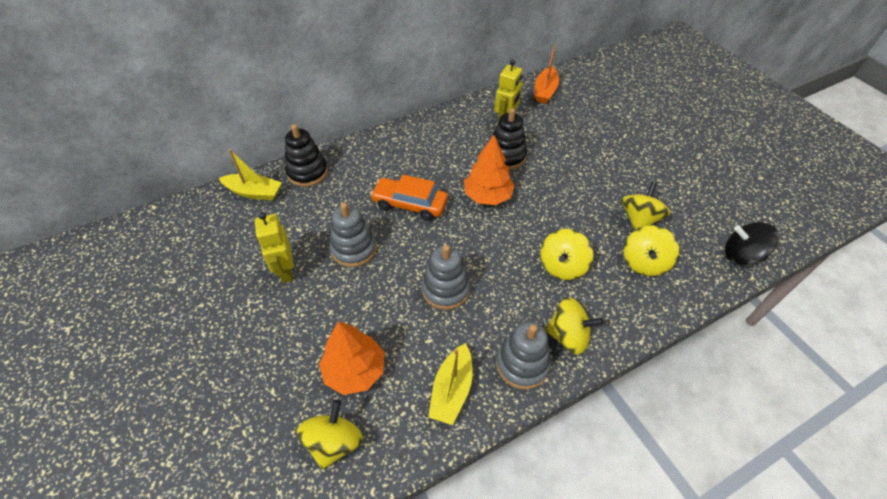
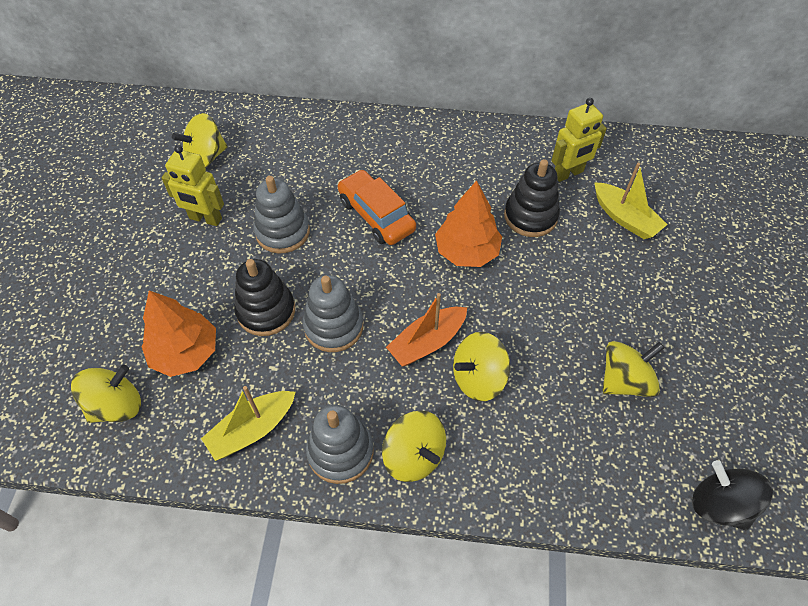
camera: 35 degrees right, 5 degrees up
yellow boat [219,149,282,201] -> yellow boat moved to [594,163,668,239]
yellow robot [255,212,294,283] -> yellow robot turned 90 degrees counterclockwise [162,145,224,226]
black stacking toy [285,124,328,187] -> black stacking toy moved to [234,259,295,336]
orange boat [534,45,559,104] -> orange boat moved to [386,293,467,366]
yellow spinning top [624,225,679,276] -> yellow spinning top moved to [172,113,227,168]

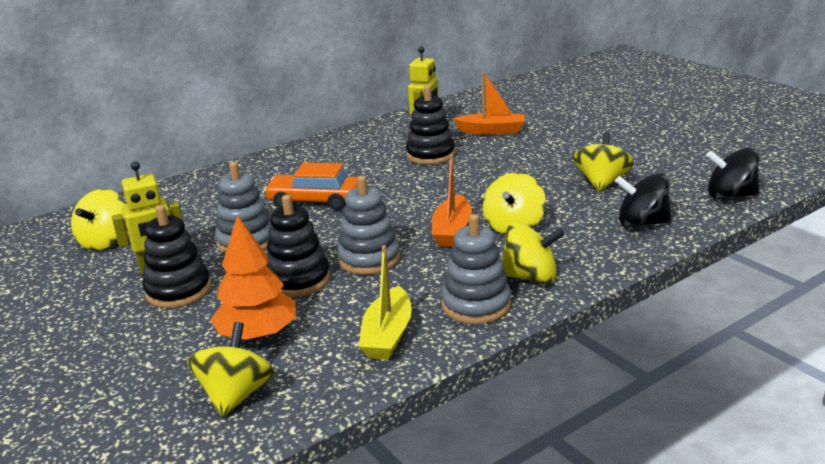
camera: 40 degrees left, 30 degrees down
orange tree [435,180,502,267] -> none
yellow boat [594,163,668,239] -> orange boat [453,72,525,135]
none -> black stacking toy [142,205,211,308]
none -> black spinning top [615,173,672,227]

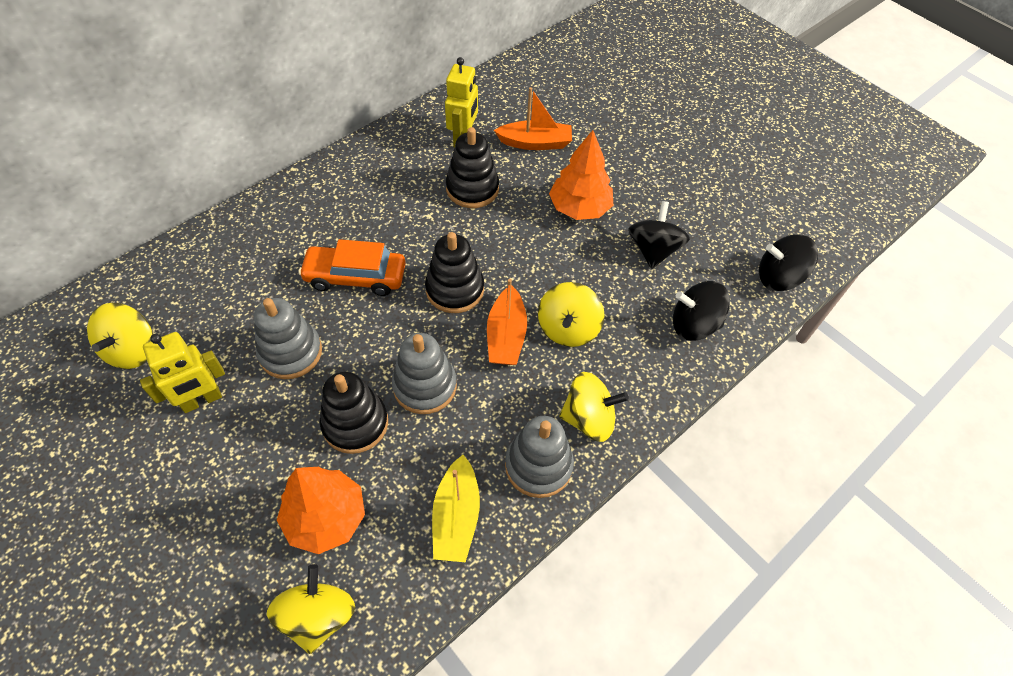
camera: 10 degrees left, 30 degrees up
black stacking toy [142,205,211,308] -> black stacking toy moved to [425,232,484,313]
yellow spinning top [573,132,634,192] -> black spinning top [628,201,690,269]
none -> orange tree [549,130,613,220]

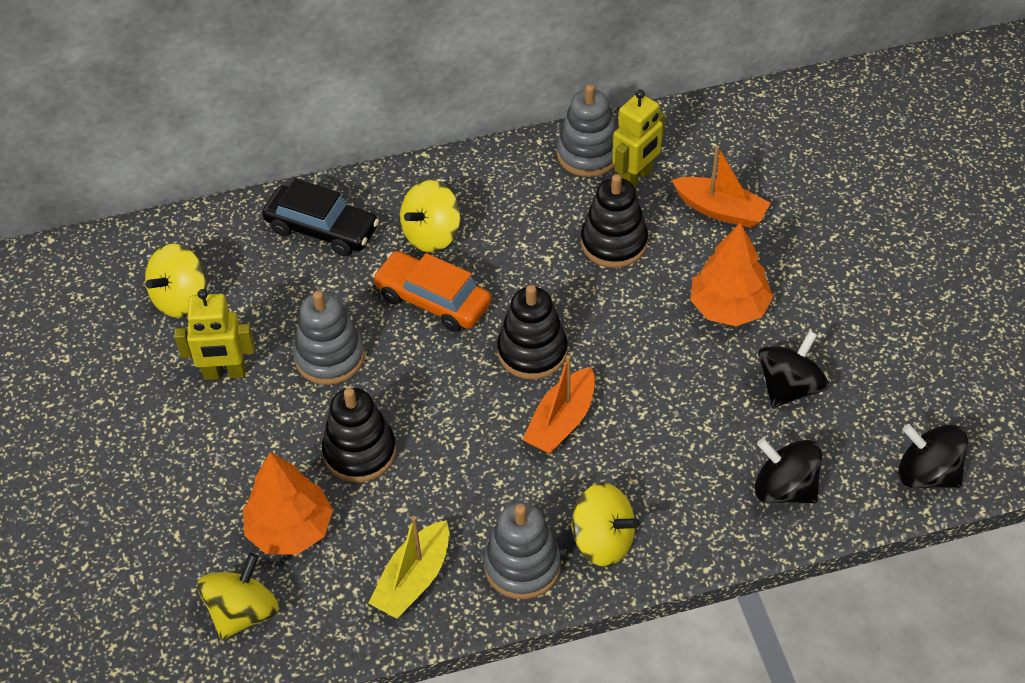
camera: 30 degrees right, 5 degrees down
grey stacking toy [392,333,457,414] -> grey stacking toy moved to [557,84,617,177]
yellow spinning top [538,282,605,347] -> yellow spinning top moved to [400,180,461,253]
none -> black car [262,179,379,256]

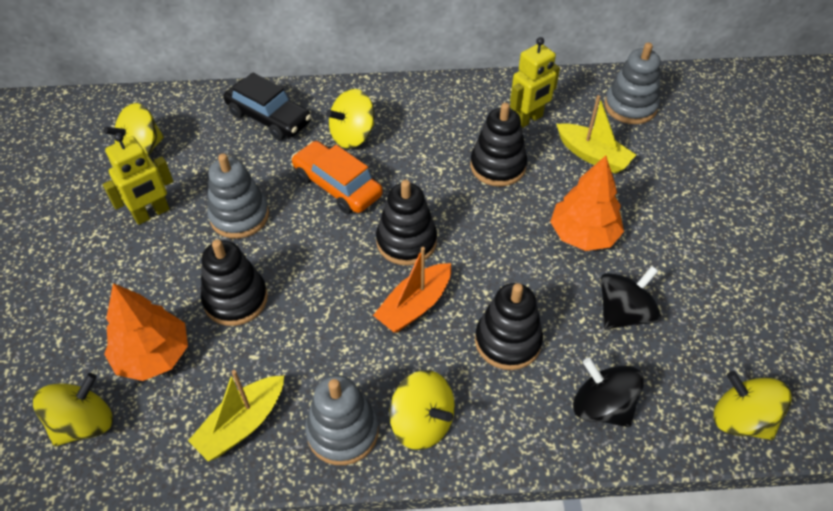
camera: 10 degrees right, 0 degrees up
yellow robot [174,289,255,380] -> yellow robot turned 45 degrees counterclockwise [103,133,173,225]
grey stacking toy [557,84,617,177] -> grey stacking toy moved to [604,43,660,124]
orange boat [672,145,771,228] -> yellow boat [556,95,636,174]
black spinning top [898,424,968,489] -> yellow spinning top [714,371,792,440]
none -> black stacking toy [475,283,543,370]

